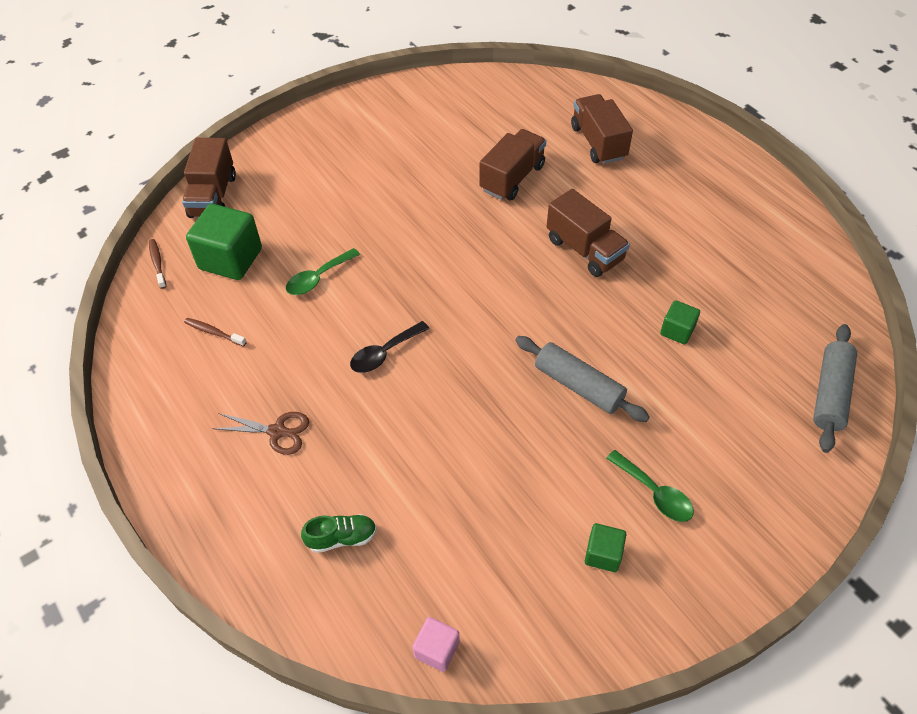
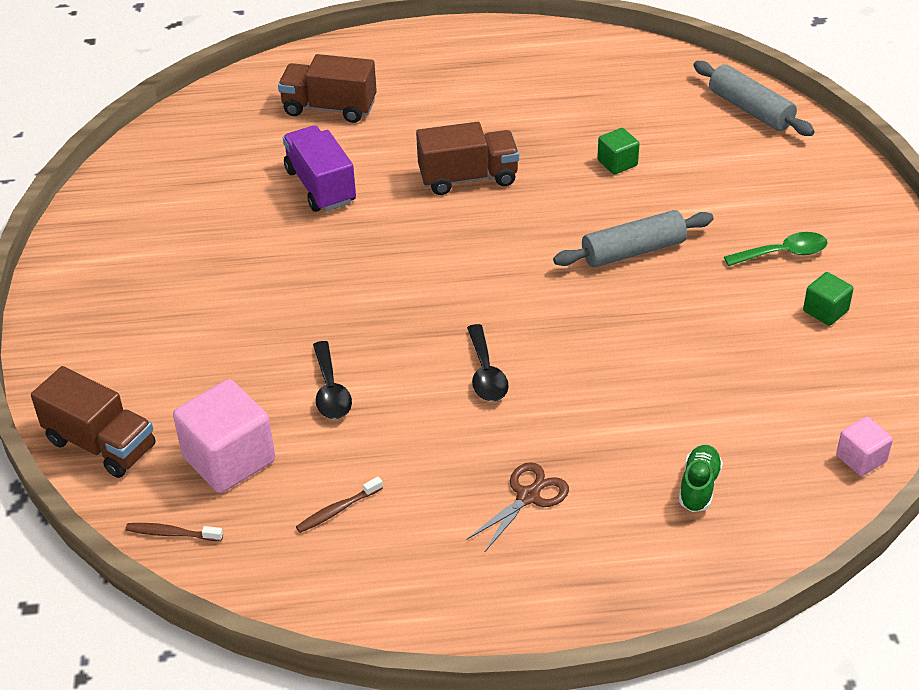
camera: 60 degrees left, 10 degrees down
green cube [186,204,262,280] -> pink cube [173,379,275,493]
green spoon [286,248,360,295] -> black spoon [313,341,352,419]
brown truck [479,129,546,200] -> purple truck [283,126,356,212]

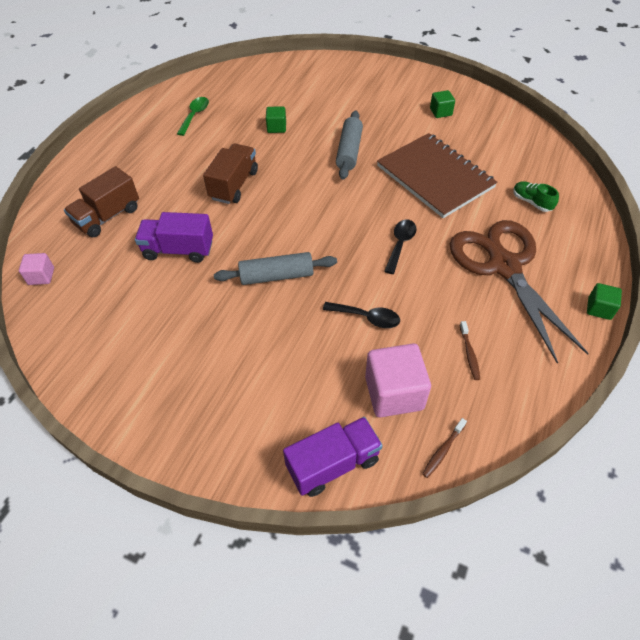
camera: 60 degrees left, 10 degrees up
brown truck [31,366,156,478] -> purple truck [283,417,383,497]
black spoon [467,324,509,401] -> black spoon turned 90 degrees counterclockwise [384,219,417,274]
brown scissors [467,462,569,553] -> brown scissors [450,220,589,364], size x2.38
grey rolling pin [693,61,815,136] -> grey rolling pin moved to [214,252,337,285]
green spoon [724,232,828,266] -> green spoon moved to [177,97,209,136]
pink cube [836,417,893,476] -> pink cube moved to [19,253,54,285]
none -> brown notebook [377,133,497,218]
none -> green cube [587,283,622,320]

